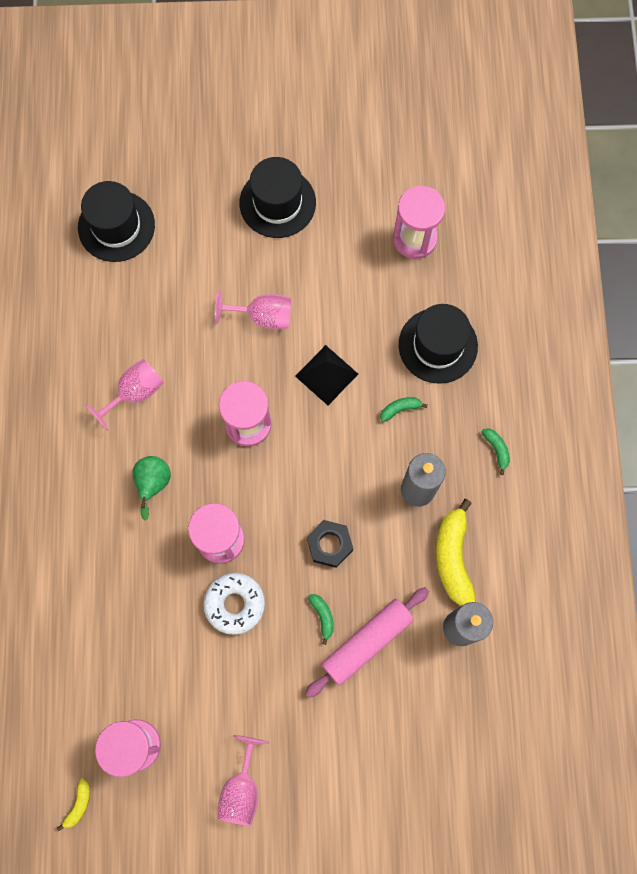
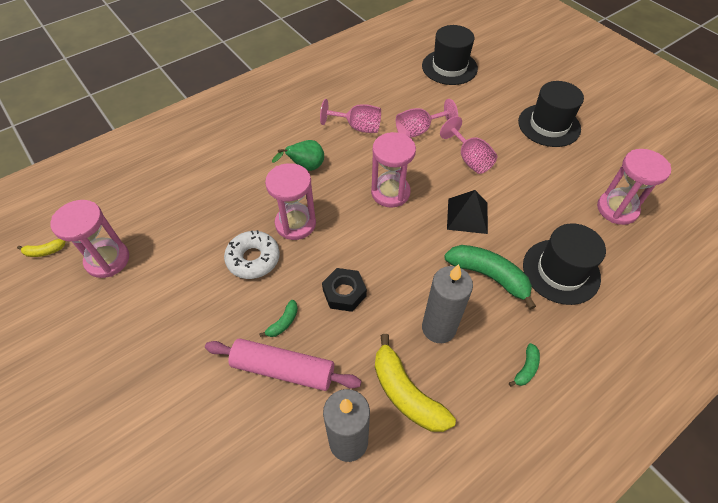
camera: 55 degrees right, 20 degrees down
pink goblet [217,735,269,826] -> pink goblet moved to [396,99,458,138]
green banana [380,397,428,422] -> green banana [444,245,536,310], size x2.10
yellow banana [436,499,475,606] -> yellow banana turned 90 degrees counterclockwise [375,334,456,432]

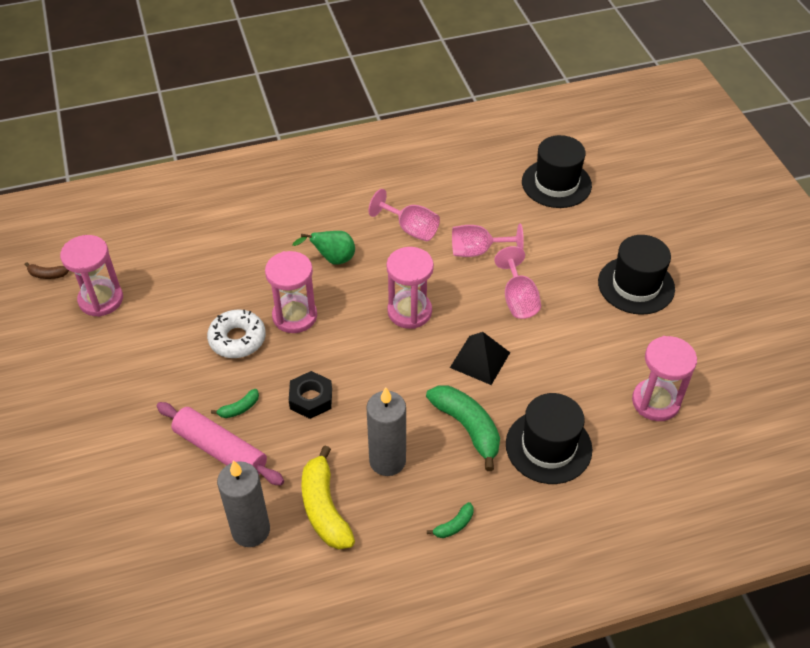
camera: 20 degrees right, 5 degrees down
yellow banana [17,239,66,257] -> brown banana [25,262,69,279]

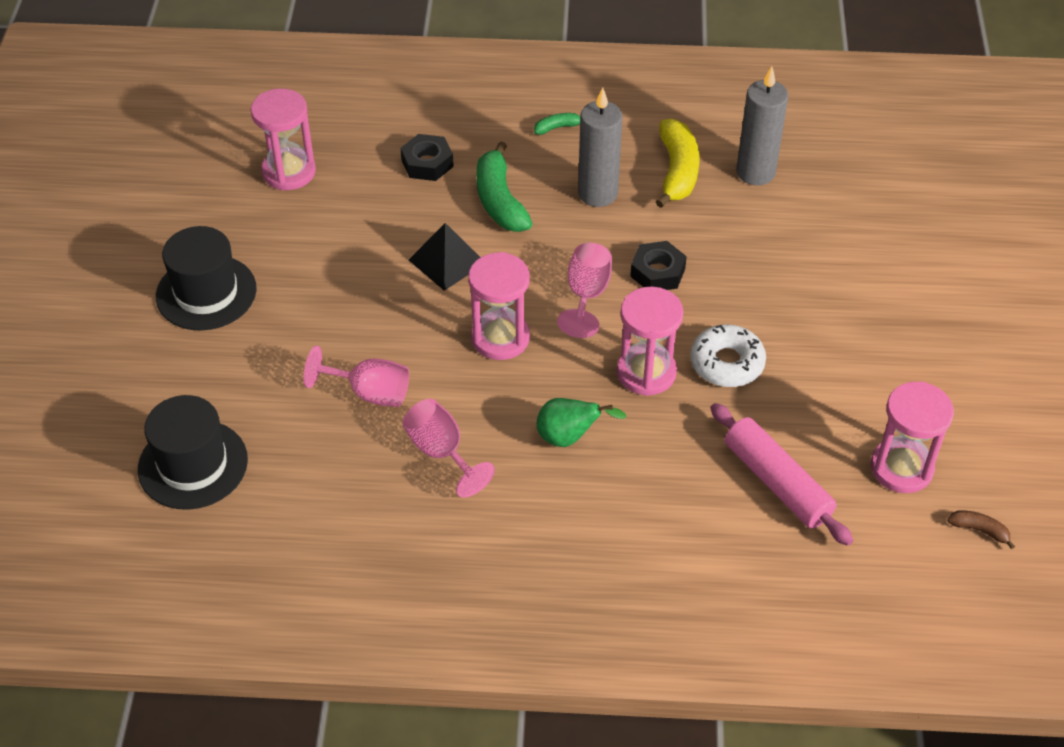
camera: 160 degrees left, 0 degrees up
pink rolling pin [157,402,284,485] -> pink rolling pin moved to [711,403,853,546]
green banana [211,389,259,418] -> none
pink goblet [494,246,541,319] -> pink goblet moved to [557,243,612,338]
black hat [506,393,592,484] -> black nut [400,134,454,181]

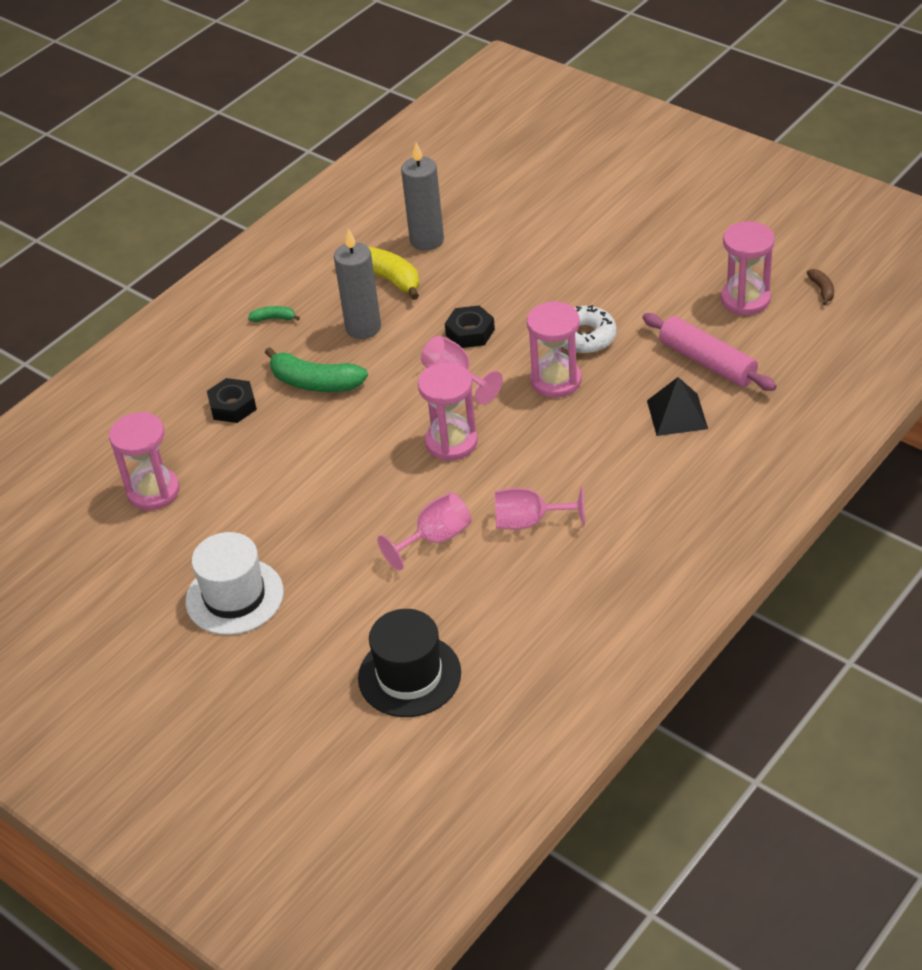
camera: 50 degrees left, 5 degrees down
black hat [156,226,256,331] -> white hat [186,532,284,635]
black pyramid [409,223,480,291] -> black pyramid moved to [647,377,708,436]
green banana [534,113,580,135] -> green banana turned 75 degrees clockwise [248,306,300,322]
green pear [537,398,627,447] -> none
pink rolling pin [711,403,853,546] -> pink rolling pin turned 45 degrees clockwise [642,313,777,391]
brown banana [947,510,1015,549] -> brown banana turned 105 degrees clockwise [807,269,834,305]

